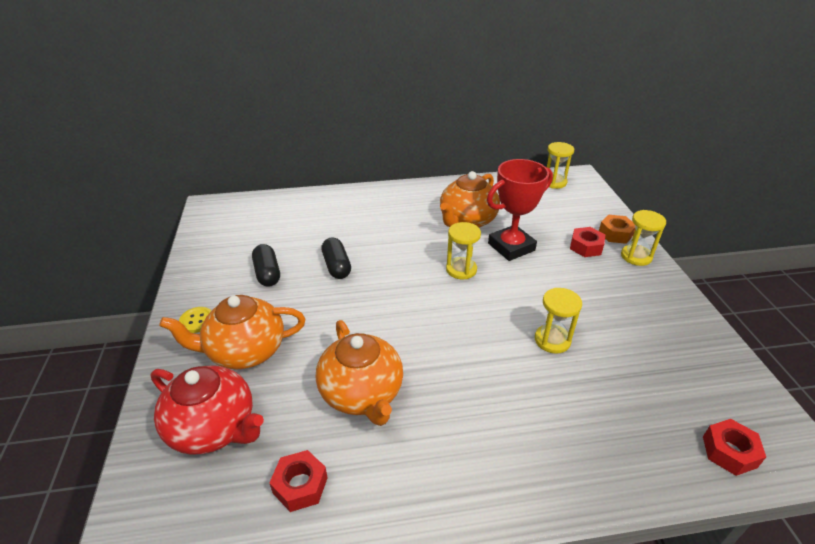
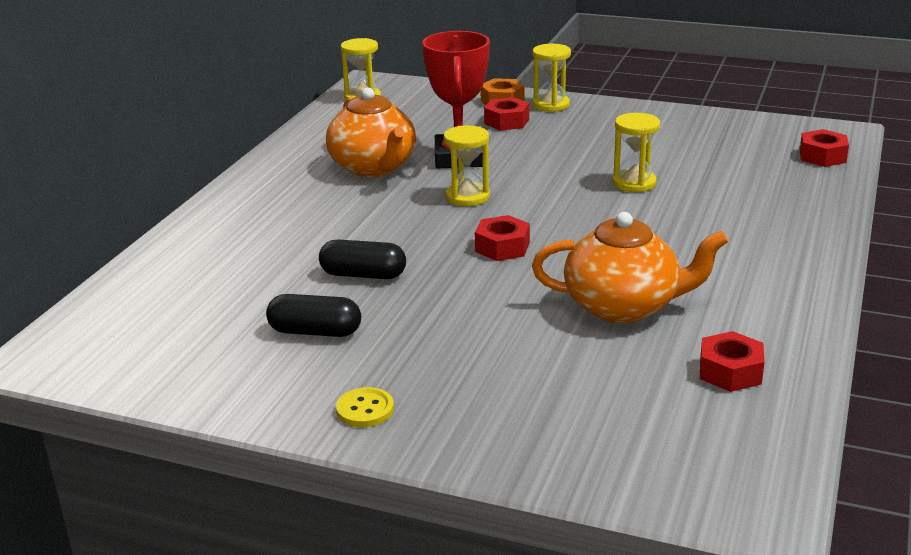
camera: 60 degrees left, 10 degrees down
red teapot [151,366,264,455] -> none
orange teapot [159,295,305,369] -> none
none -> red nut [475,215,530,261]

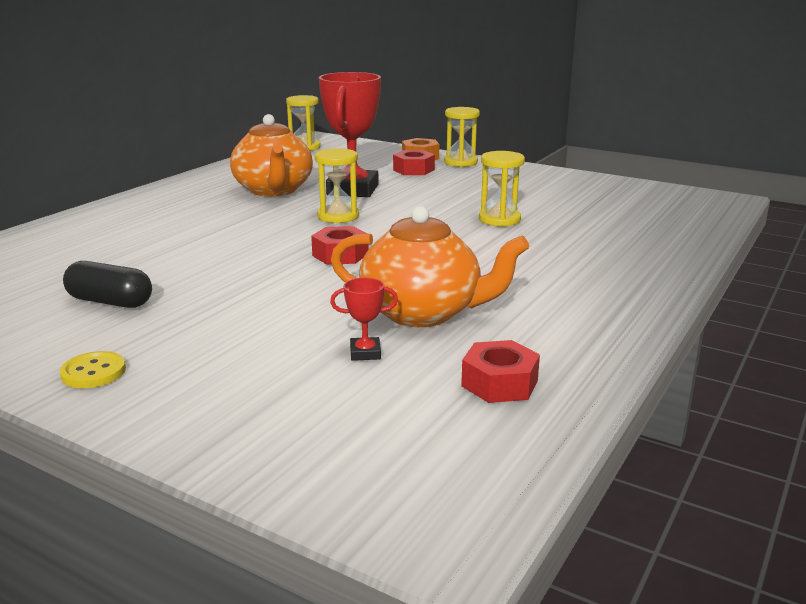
camera: 10 degrees right, 5 degrees down
black capsule [319,240,406,279] -> none
red nut [800,129,849,167] -> none
none -> red trophy [330,277,398,361]

